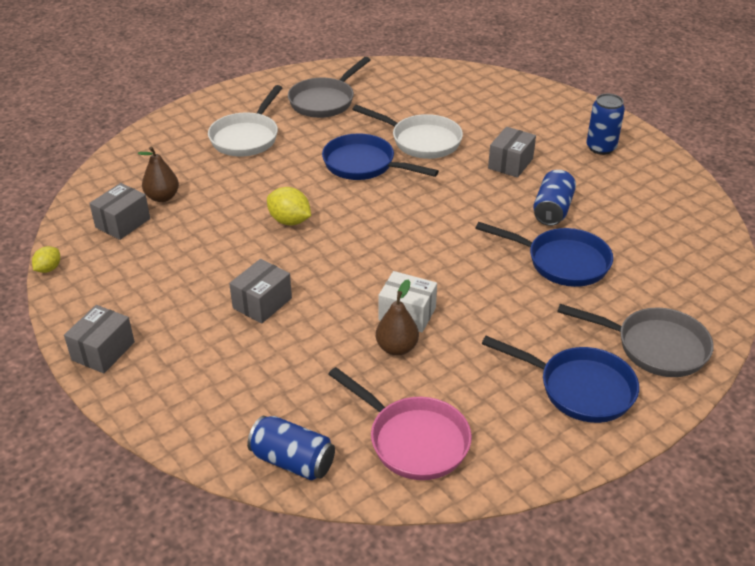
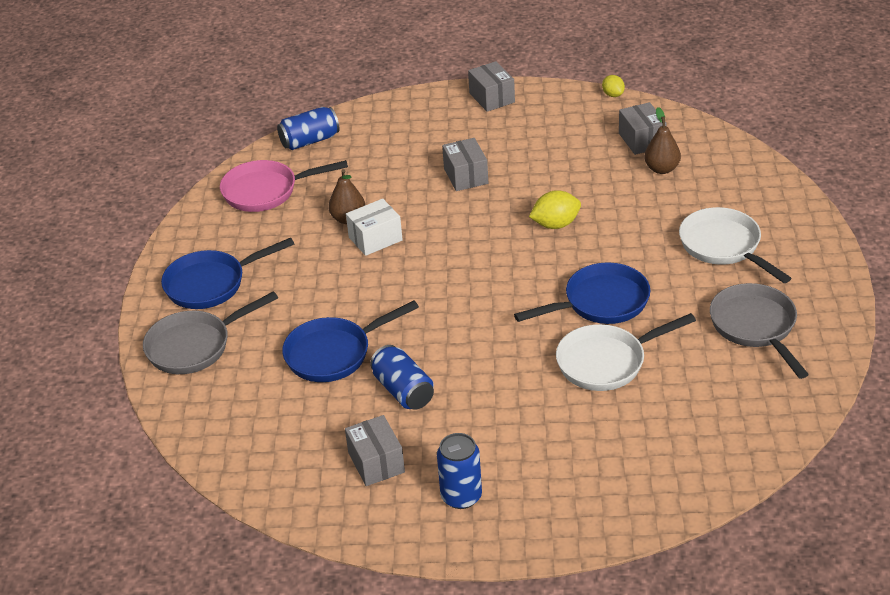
camera: 130 degrees right, 0 degrees up
grey box [488,127,536,178] -> grey box moved to [345,415,405,486]

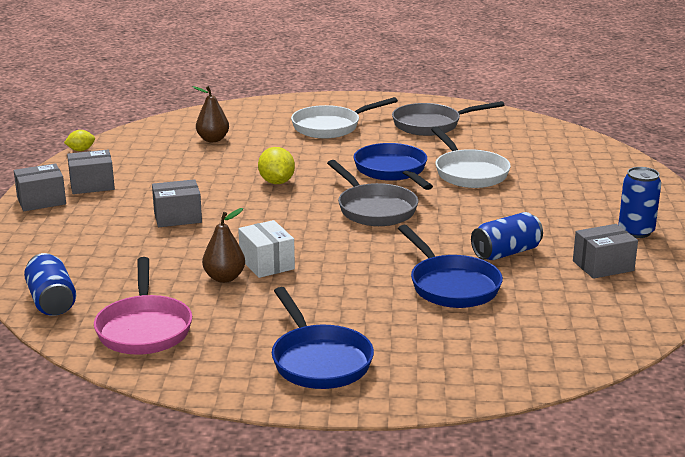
camera: 90 degrees left, 15 degrees down
grey pan [143,291,278,374] -> grey pan moved to [327,160,418,226]
grey box [619,102,667,155] -> grey box moved to [67,150,115,194]

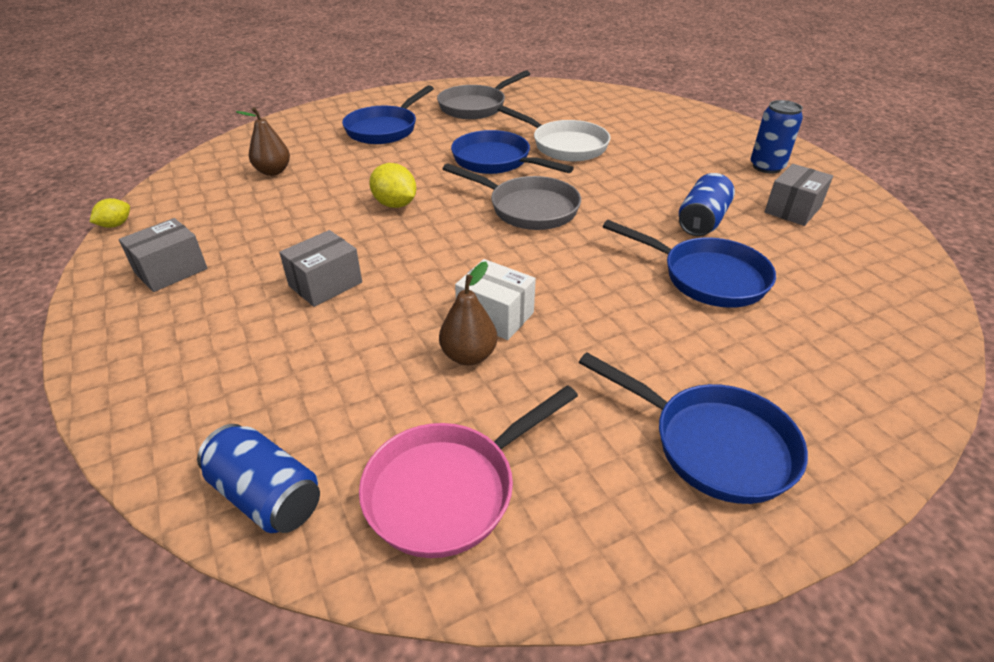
camera: 30 degrees left, 15 degrees up
grey box [14,163,66,211] -> none
pink pan [94,257,192,355] -> pink pan turned 90 degrees clockwise [359,385,578,558]
white pan [291,97,398,138] -> blue pan [342,85,434,144]

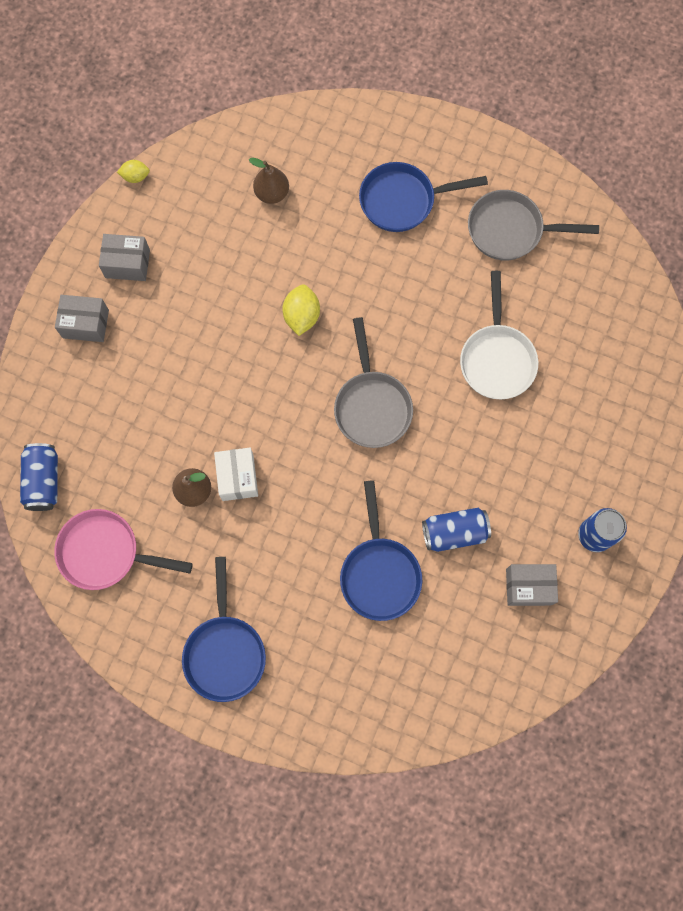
camera: 50 degrees right, 35 degrees up
grey box [279,230,362,307] -> grey box moved to [55,295,109,342]
blue pan [451,130,574,174] -> none

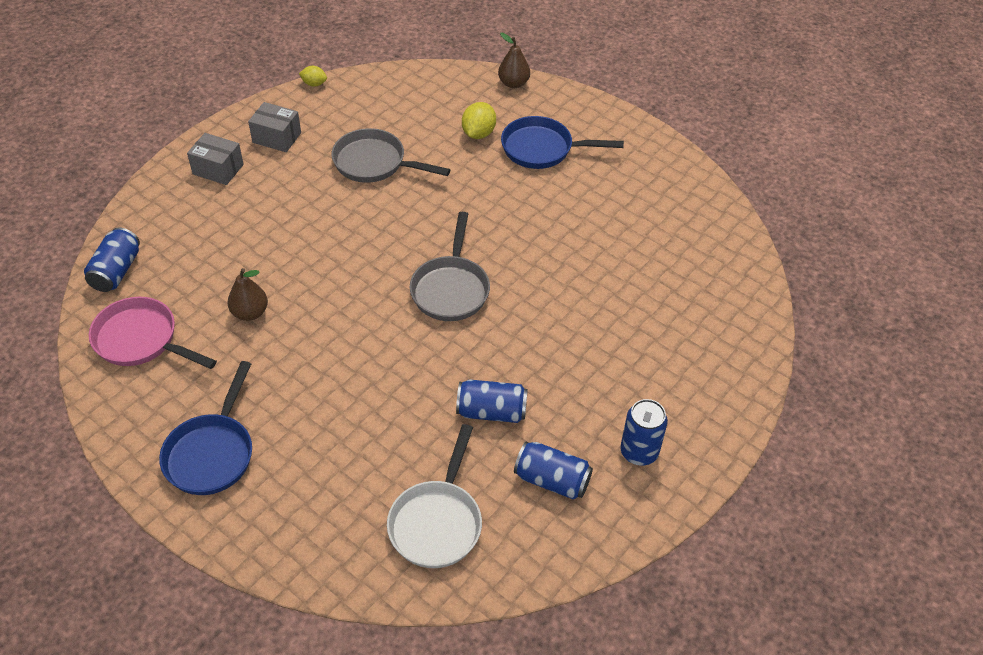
camera: 15 degrees right, 25 degrees down
white box [214,448,258,501] -> none
brown pear [249,158,289,204] -> brown pear moved to [498,33,530,88]
yellow lemon [282,284,320,336] -> yellow lemon moved to [462,102,496,139]
blue pan [340,480,422,621] -> none
white pan [460,271,538,399] -> white pan moved to [387,424,482,568]
grey pan [468,190,599,260] -> grey pan moved to [331,128,450,183]
grey box [506,564,558,606] -> blue can [514,442,593,500]

